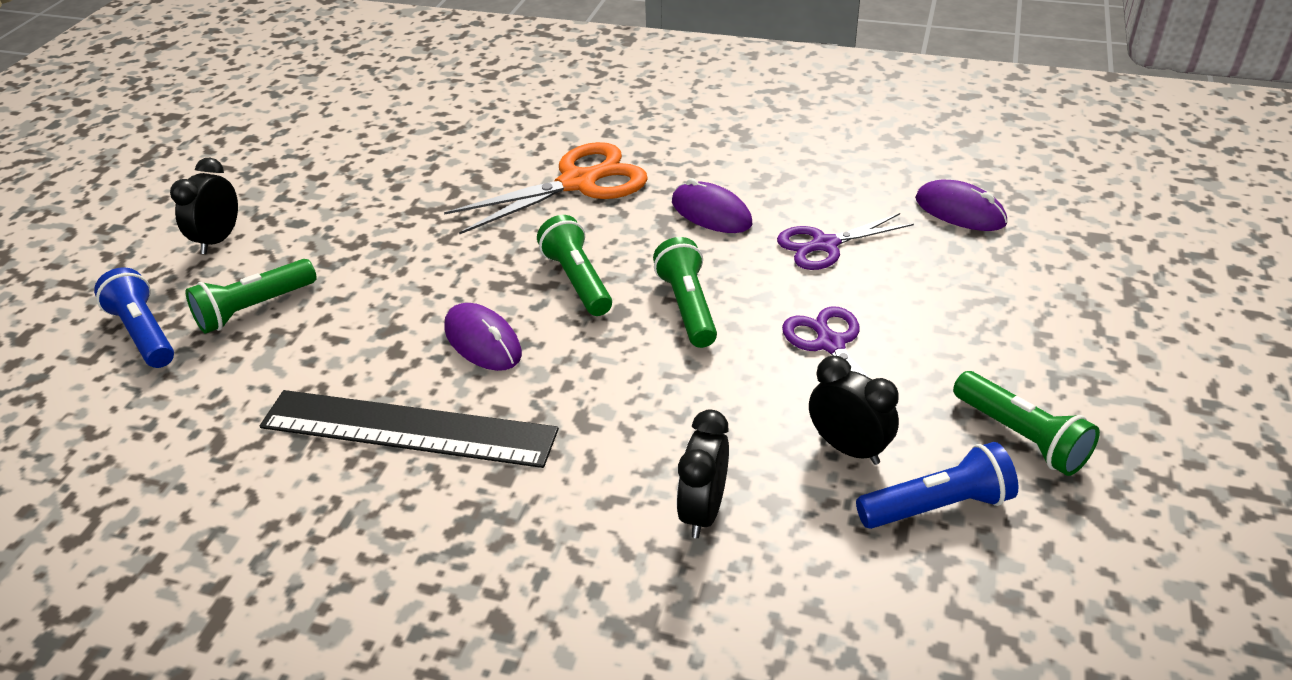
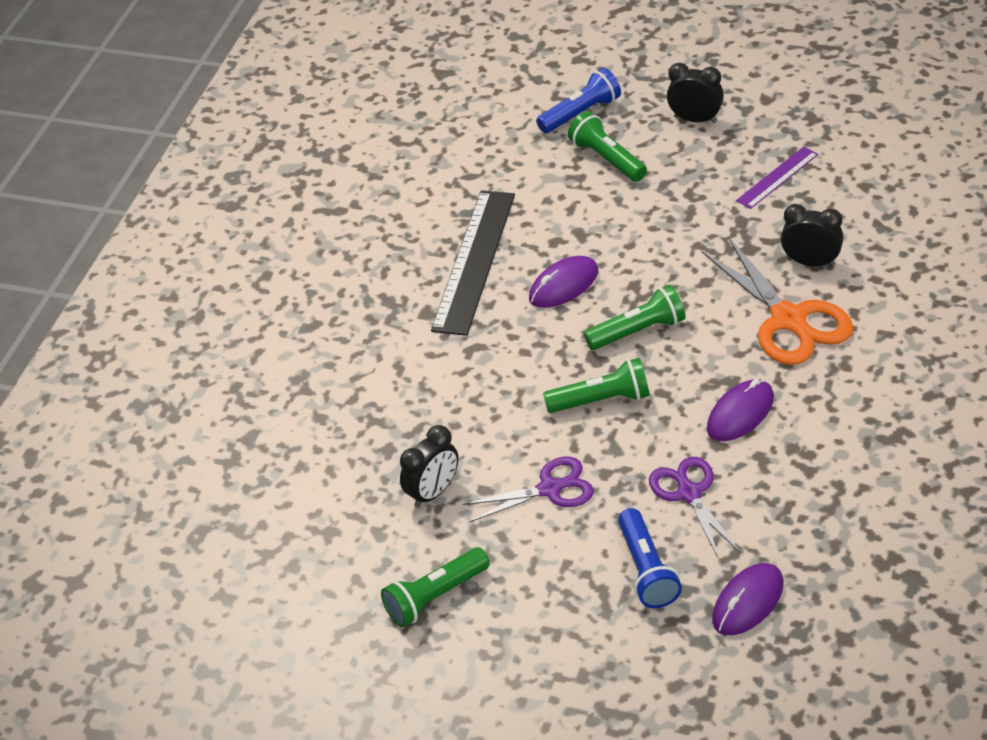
camera: 95 degrees right, 5 degrees up
black clock [677,410,729,538] -> black clock moved to [781,204,843,267]
blue flashlight [856,442,1018,529] -> blue flashlight moved to [618,508,682,608]
none -> purple ruler [736,146,818,209]

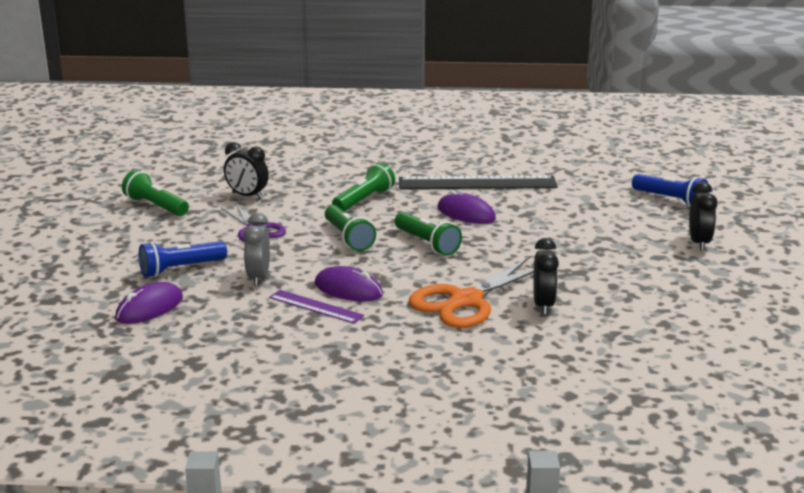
camera: 70 degrees right, 20 degrees down
green flashlight [568,112,647,182] -> green flashlight moved to [332,162,395,211]
purple scissors [649,457,740,559] -> grey clock [243,213,270,286]
purple mouse [712,563,784,635] -> purple mouse turned 75 degrees counterclockwise [115,282,183,324]
purple ruler [736,146,818,209] -> purple ruler moved to [269,290,364,324]

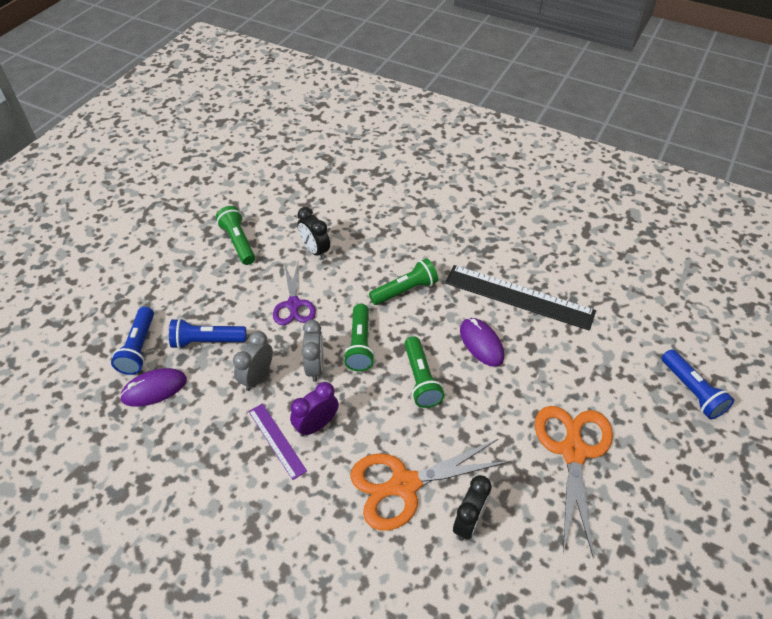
camera: 25 degrees right, 25 degrees up
purple mouse [315,266,383,301] -> purple clock [290,382,339,437]
black clock [689,182,717,250] -> none
none -> blue flashlight [111,307,154,375]
none -> grey clock [301,320,324,382]
none -> orange scissors [535,406,613,558]

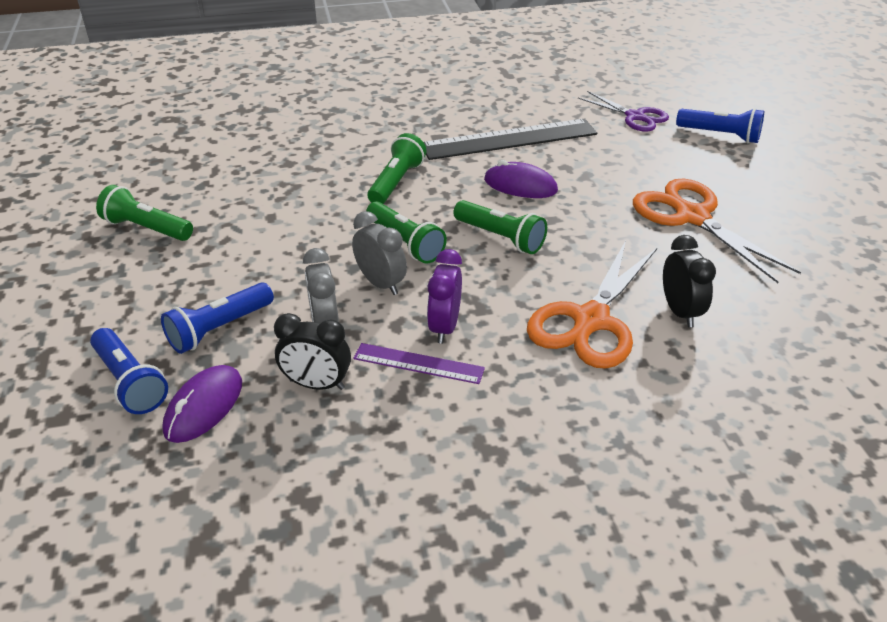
camera: 40 degrees left, 10 degrees down
purple scissors [273,263,316,325] -> purple scissors moved to [578,91,669,132]
black clock [297,207,330,259] -> black clock moved to [274,313,351,390]

